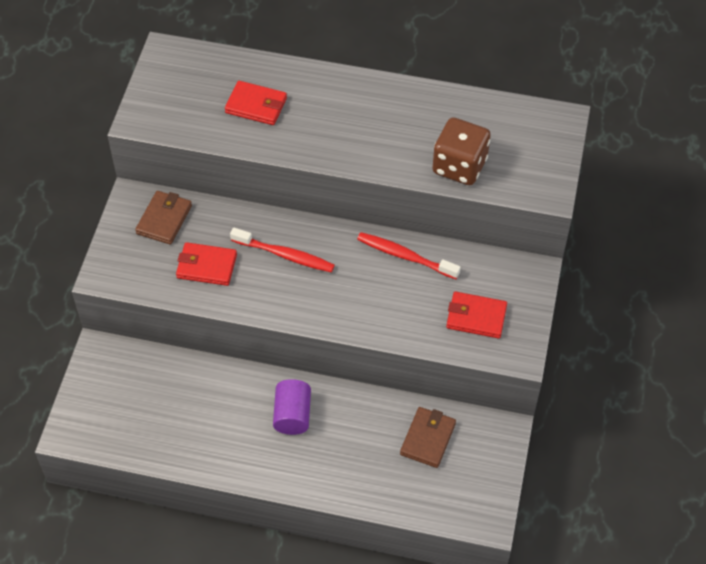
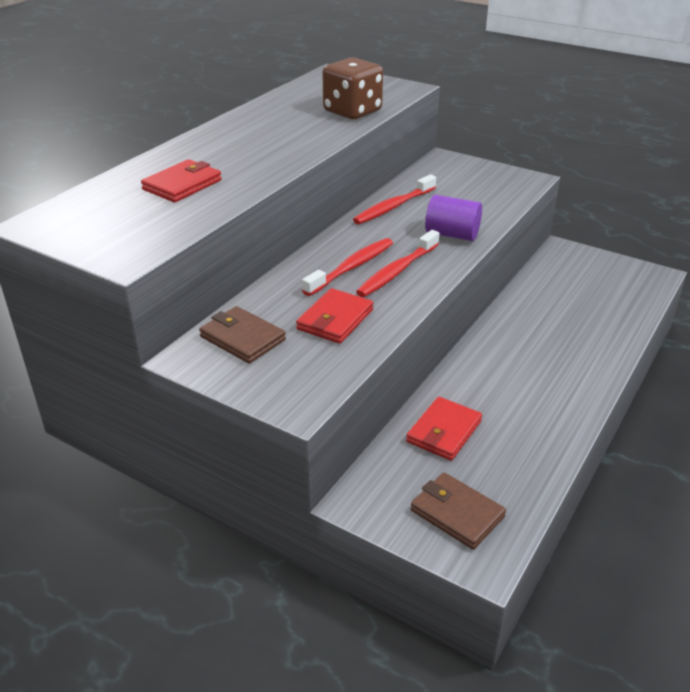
camera: 70 degrees left, 20 degrees down
purple cylinder [273,379,311,435] -> purple cylinder moved to [425,195,482,241]
brown wallet [400,407,456,468] -> brown wallet moved to [411,472,506,549]
red wallet [446,292,507,339] -> red wallet moved to [406,397,482,461]
none -> red toothbrush [356,230,440,297]

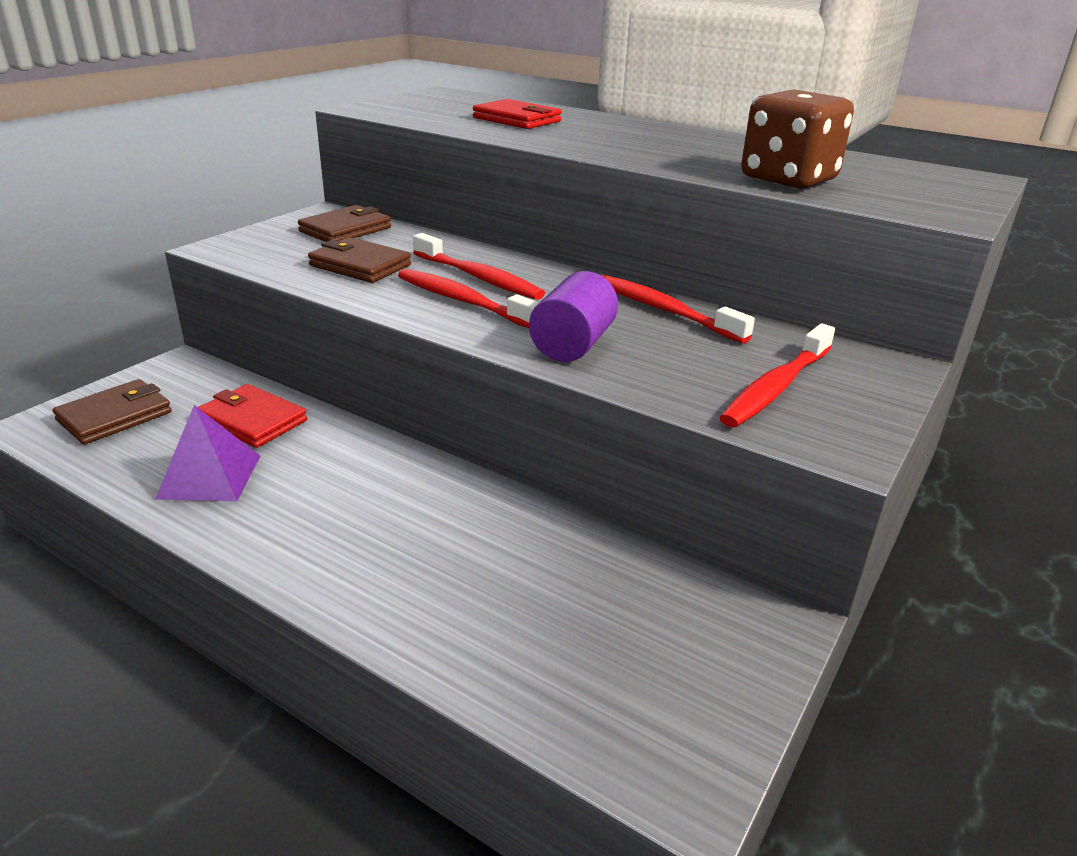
camera: 90 degrees right, 5 degrees down
red wallet [296,288,373,344] -> brown wallet [308,237,411,283]
none -> purple pyramid [155,405,260,501]
none -> red toothbrush [719,323,835,427]

